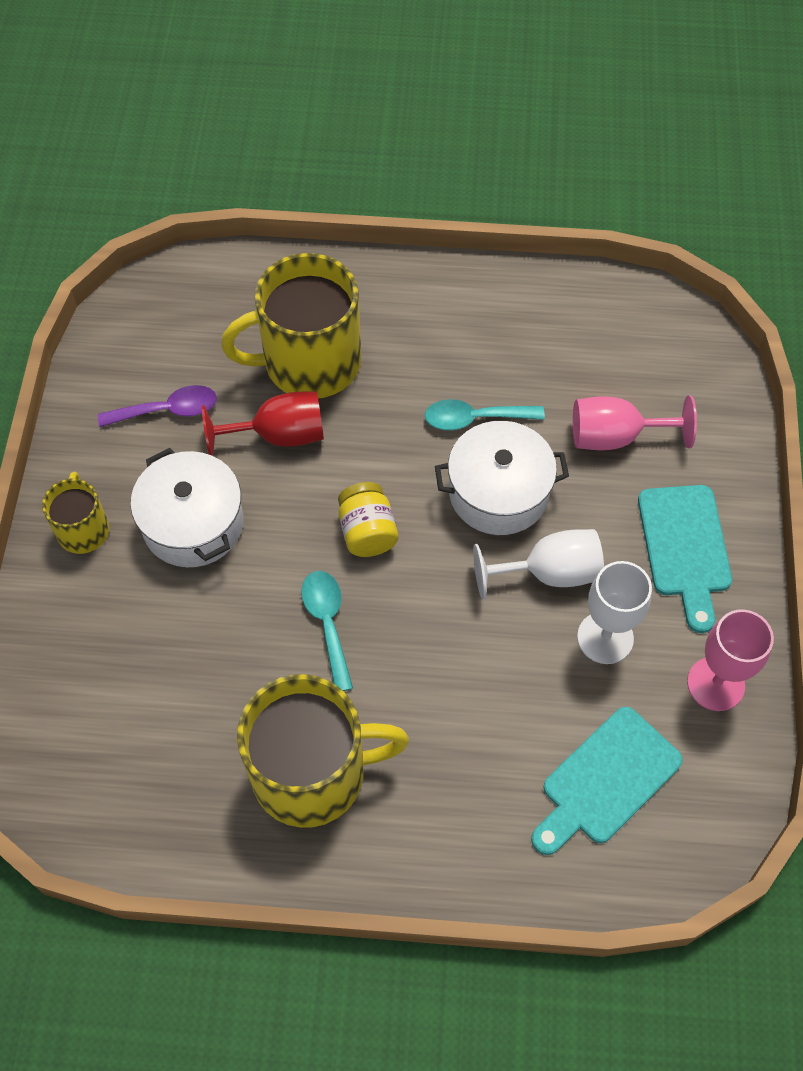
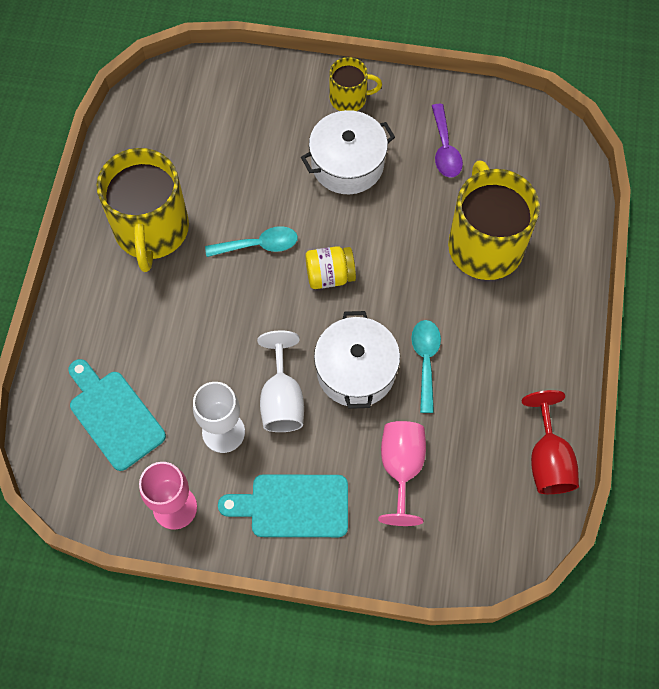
camera: 95 degrees right, 5 degrees up
red goblet [202,391,324,456] -> red goblet moved to [522,390,579,494]

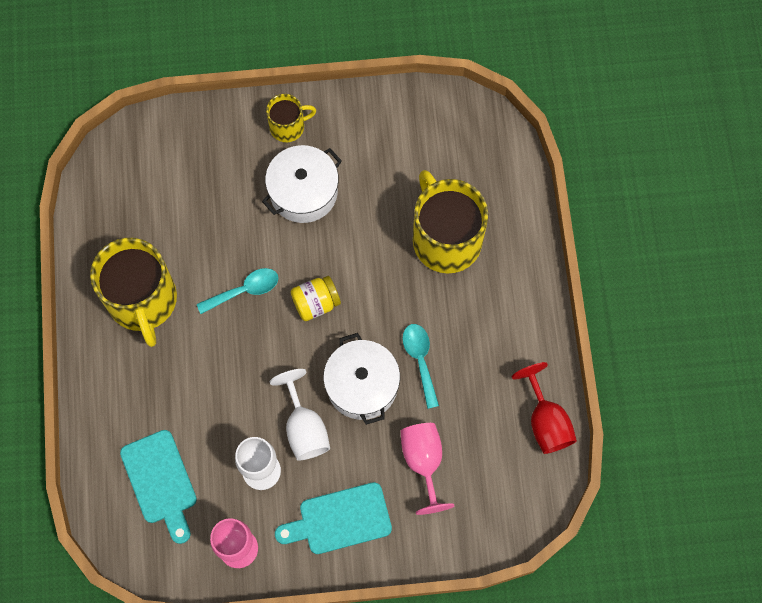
camera: 15 degrees left, 5 degrees up
turquoise cutting board [69,359,166,471] -> turquoise cutting board turned 150 degrees counterclockwise [120,430,197,544]
purple spoon [432,104,463,178] -> none

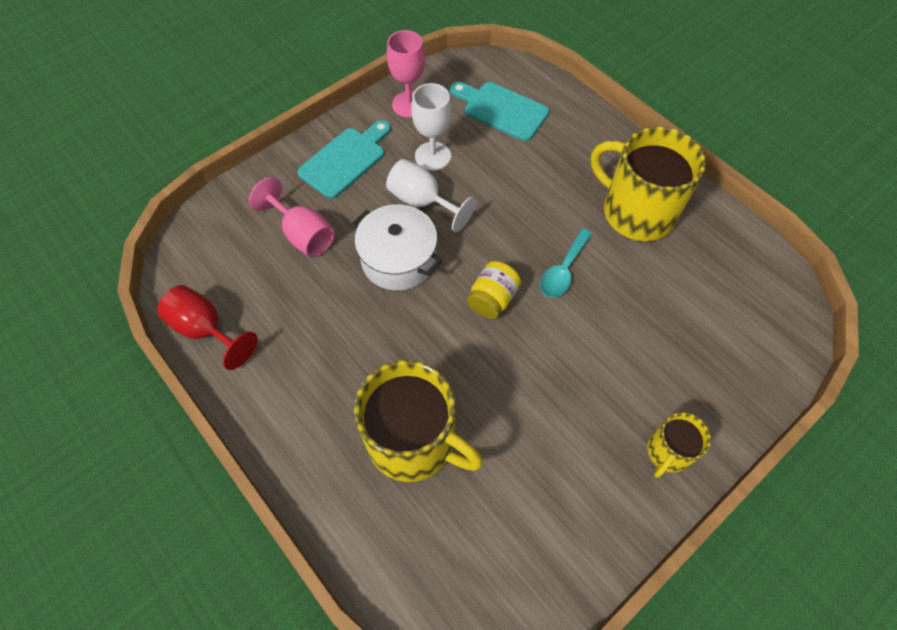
camera: 145 degrees right, 10 degrees down
white pot [262,145,342,223] -> none
turquoise spoon [402,324,439,409] -> none

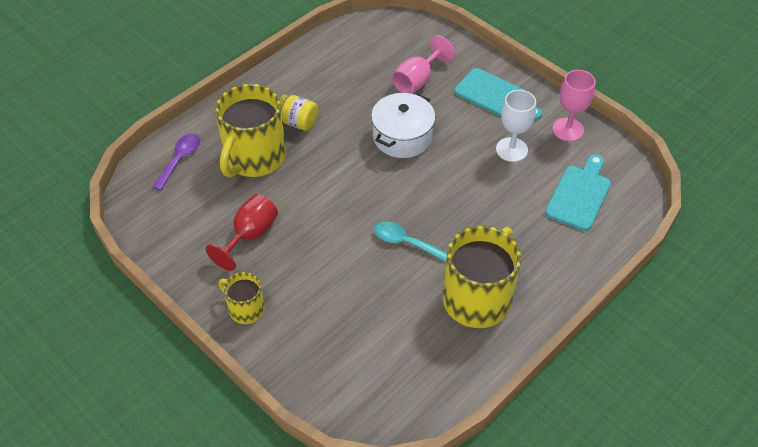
camera: 85 degrees right, 10 degrees down
red goblet [157,285,258,370] -> red goblet moved to [206,194,278,271]
white goblet [386,159,476,232] -> none
yellow jar [467,261,521,319] -> yellow jar moved to [279,94,318,131]
none -> purple spoon [153,134,200,190]

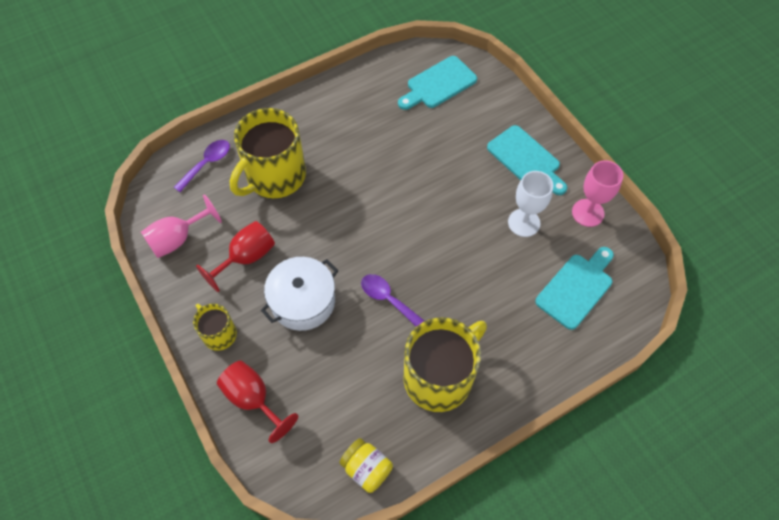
camera: 15 degrees right, 10 degrees up
yellow jar [279,94,318,131] -> yellow jar moved to [339,438,393,493]
white pot [371,93,436,158] -> white pot moved to [261,257,338,331]
turquoise spoon [374,222,447,262] -> purple spoon [361,274,424,327]
pink goblet [392,35,455,94] -> pink goblet moved to [141,194,222,258]
none -> red goblet [217,361,298,443]
none -> turquoise cutting board [398,56,477,110]

